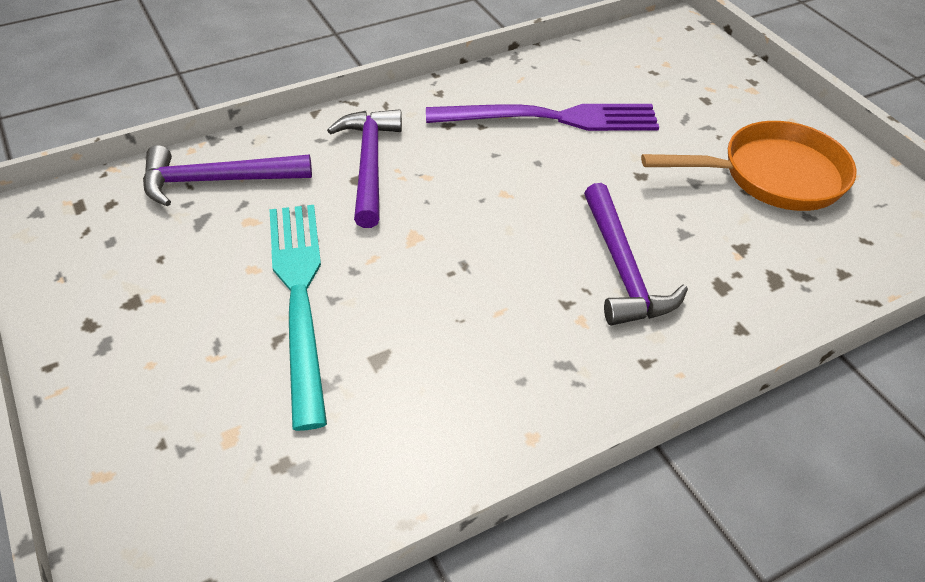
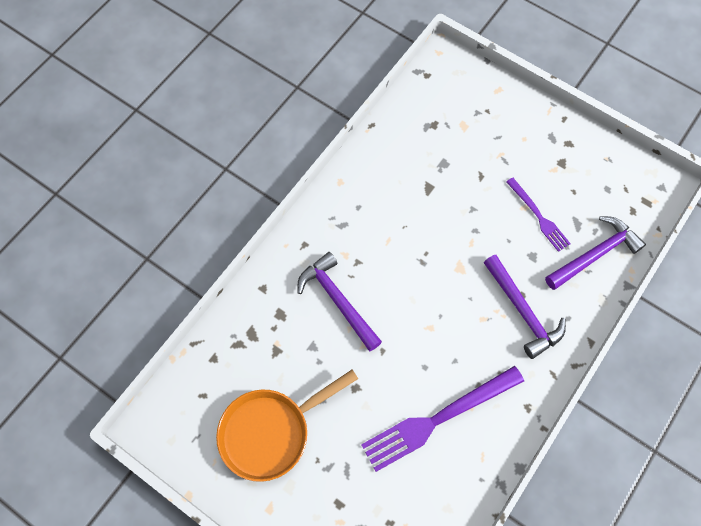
camera: 155 degrees right, 20 degrees up
turquoise fork [269,205,327,431] -> none
none -> purple fork [506,178,571,252]

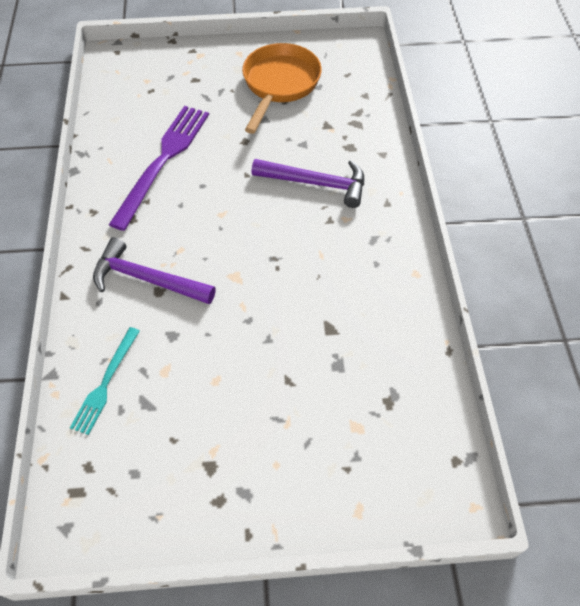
camera: 140 degrees right, 10 degrees down
purple fork [506,178,571,252] -> none
purple hammer [545,216,646,290] -> turquoise fork [70,327,140,435]

